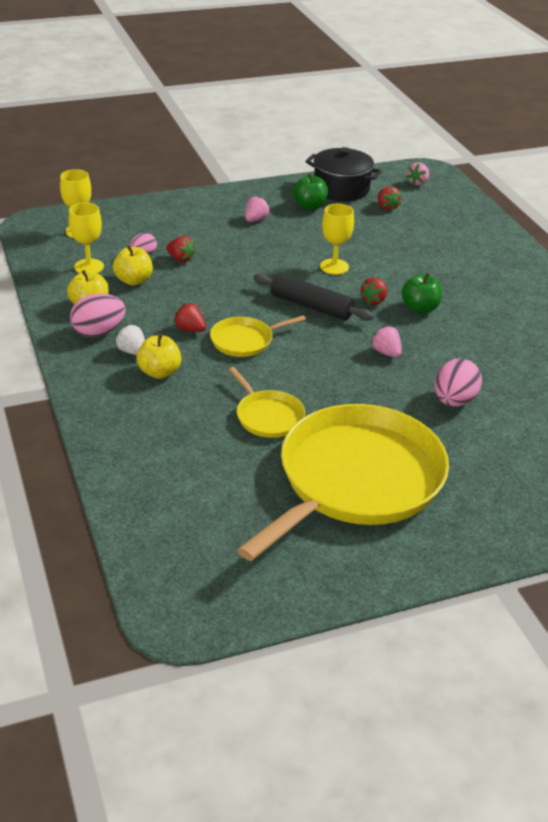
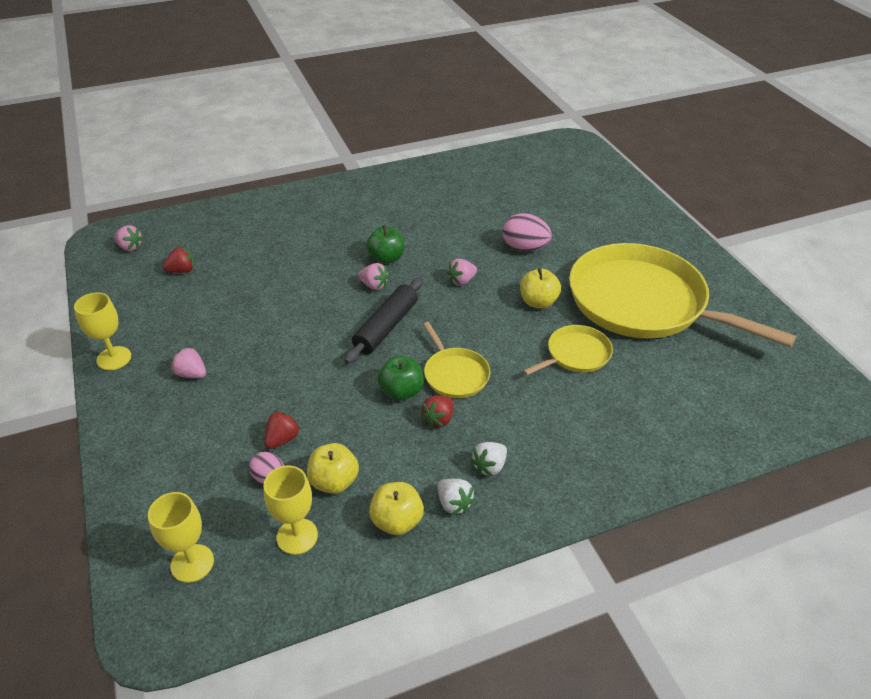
camera: 90 degrees left, 5 degrees up
pink egg [70,293,126,337] -> white strawberry [438,479,475,515]
yellow apple [136,334,181,379] -> yellow apple moved to [520,268,561,309]
green apple [293,173,328,210] -> green apple moved to [377,356,424,401]
black pot [305,147,382,201] -> none
yellow goblet [320,204,354,275] -> yellow goblet moved to [74,292,131,370]
red strawberry [360,278,387,305] -> pink strawberry [358,263,389,290]

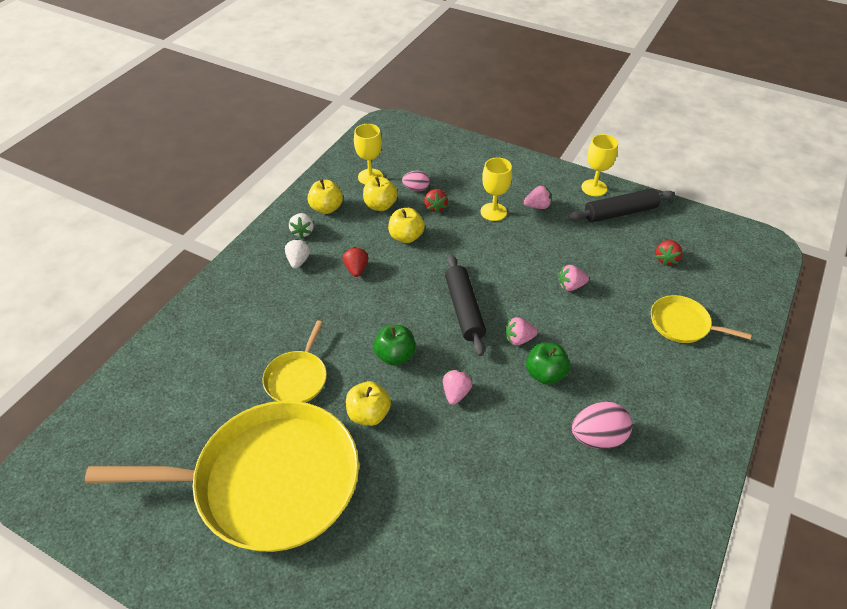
camera: 140 degrees right, 5 degrees up
pink strawberry [114,225,144,251] -> pink strawberry moved to [558,265,589,291]
yellow goblet [148,492,214,583] -> yellow goblet moved to [481,157,512,221]
green apple [377,356,424,401] -> green apple moved to [373,325,416,366]
yellow pan [423,322,490,398] -> yellow pan moved to [651,295,752,343]
white strawberry [438,479,475,515] -> white strawberry turned 105 degrees counterclockwise [289,213,314,238]
pink egg [503,213,552,251] -> pink egg moved to [572,402,632,449]
none -> yellow apple [388,208,425,243]
none -> black rolling pin [568,188,675,222]

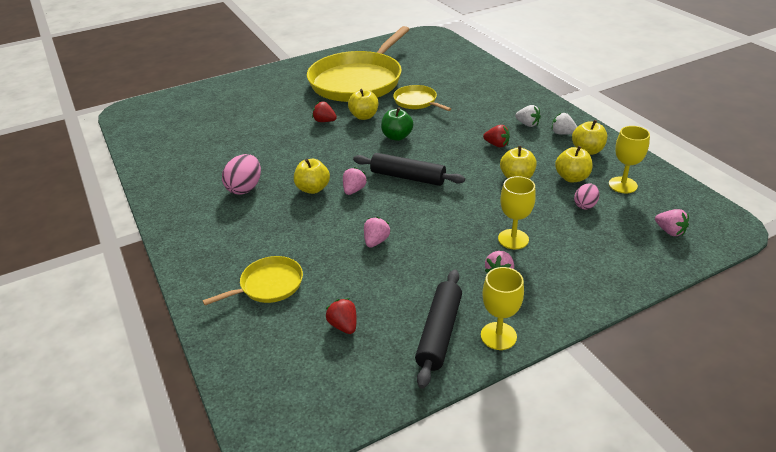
camera: 125 degrees right, 10 degrees down
red strawberry [424,189,448,213] -> red strawberry moved to [312,102,337,122]
pink strawberry [443,370,473,405] -> pink strawberry moved to [655,209,689,236]
green apple [526,343,570,385] -> yellow apple [294,159,330,194]

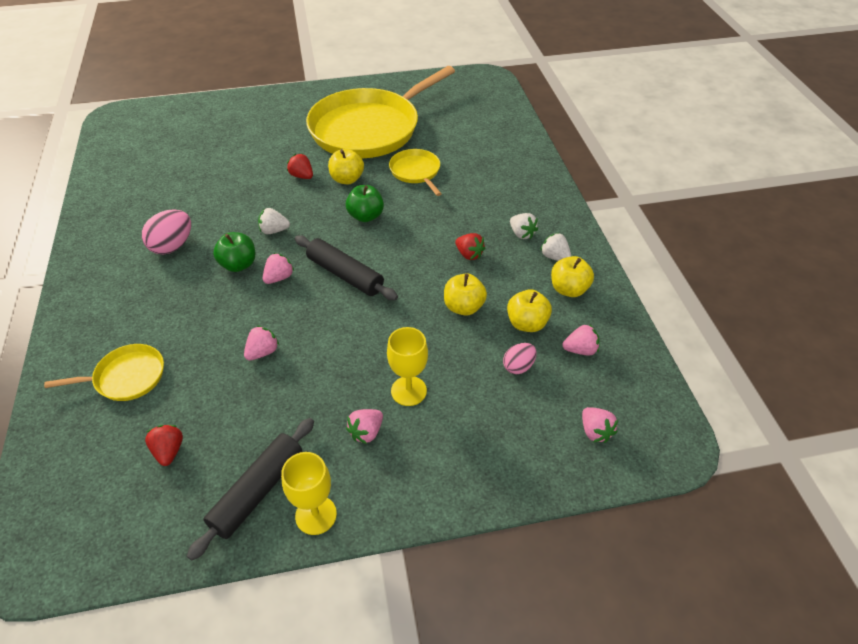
camera: 15 degrees right, 10 degrees up
yellow apple [294,159,330,194] -> green apple [213,232,255,272]
yellow goblet [609,126,650,193] -> pink strawberry [563,325,600,355]
none -> white strawberry [258,208,290,234]

